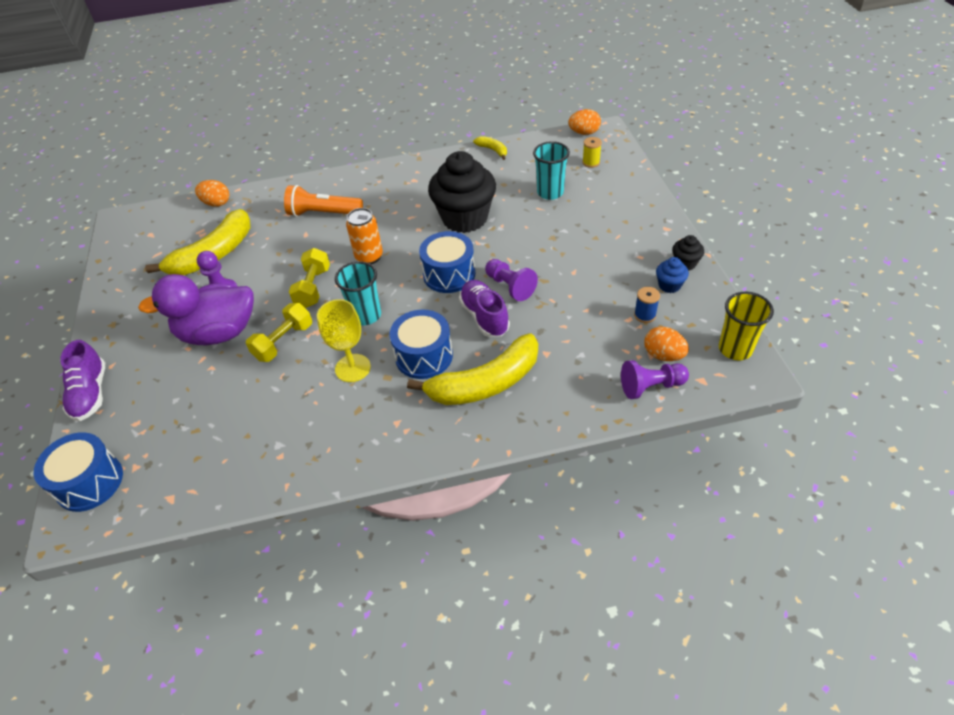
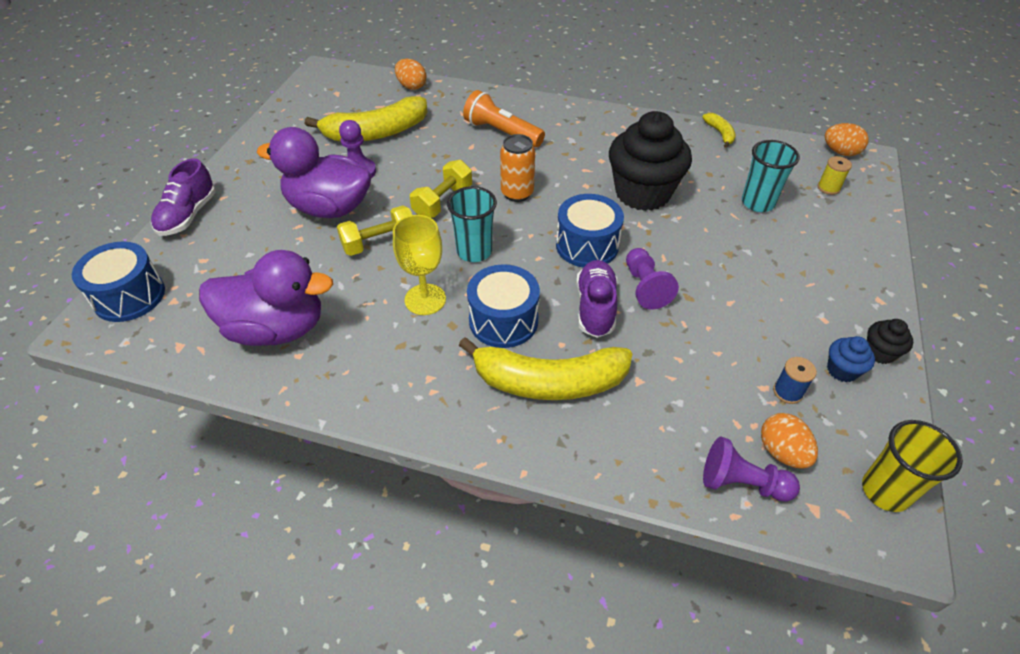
camera: 25 degrees right, 0 degrees up
none -> purple duck [199,250,333,346]

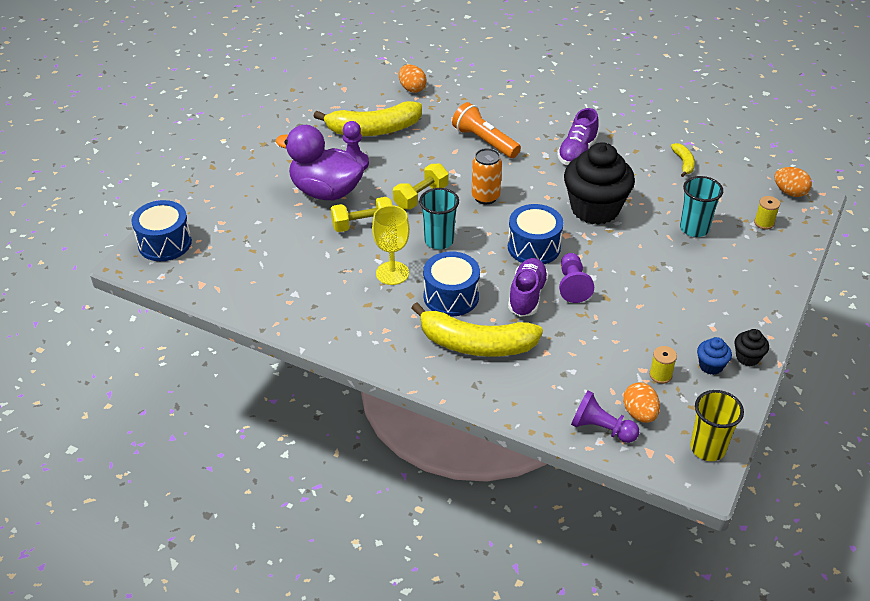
camera: 10 degrees right, 5 degrees down
purple shoe [151,158,216,236] -> purple shoe moved to [557,108,599,165]
purple duck [199,250,333,346] -> none
blue spool [773,357,817,404] -> yellow spool [649,346,677,384]

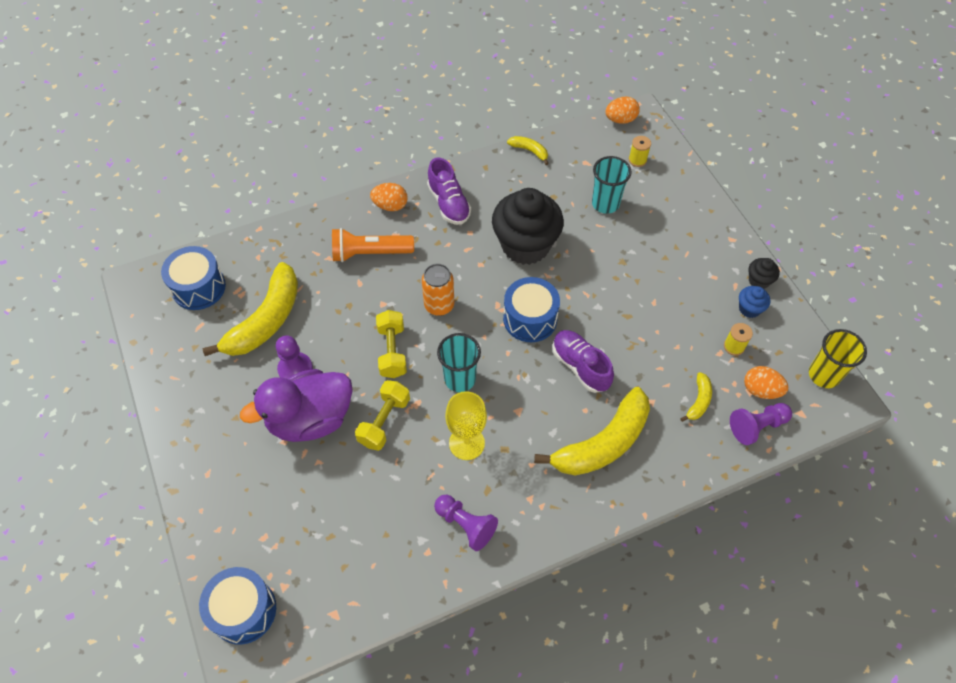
camera: 50 degrees left, 15 degrees up
orange egg [399,65,427,93] -> orange egg moved to [370,183,408,211]
blue drum [423,251,480,317] -> blue drum moved to [161,246,226,310]
purple pawn [559,253,594,303] -> purple pawn moved to [434,494,498,551]
none -> yellow banana [680,372,712,422]

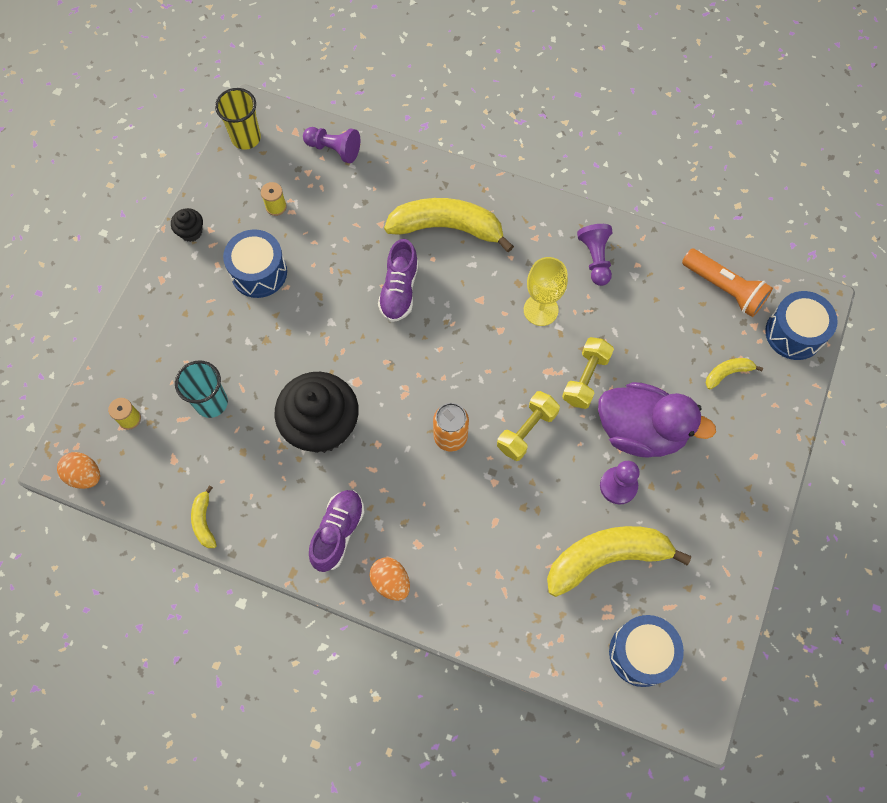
camera: 135 degrees left, 10 degrees up
orange flashlight [332,228,414,262] -> orange flashlight moved to [682,249,773,317]
yellow dumbbell [355,380,410,451] -> yellow dumbbell turned 45 degrees counterclockwise [562,337,614,409]
turquoise cup [437,333,481,392] -> none
blue drum [503,277,560,342] -> blue drum moved to [223,229,287,298]
yellow banana [680,372,712,422] -> yellow banana moved to [706,358,763,389]
blue cupcake [739,286,770,318] -> none
orange egg [744,366,788,399] -> none

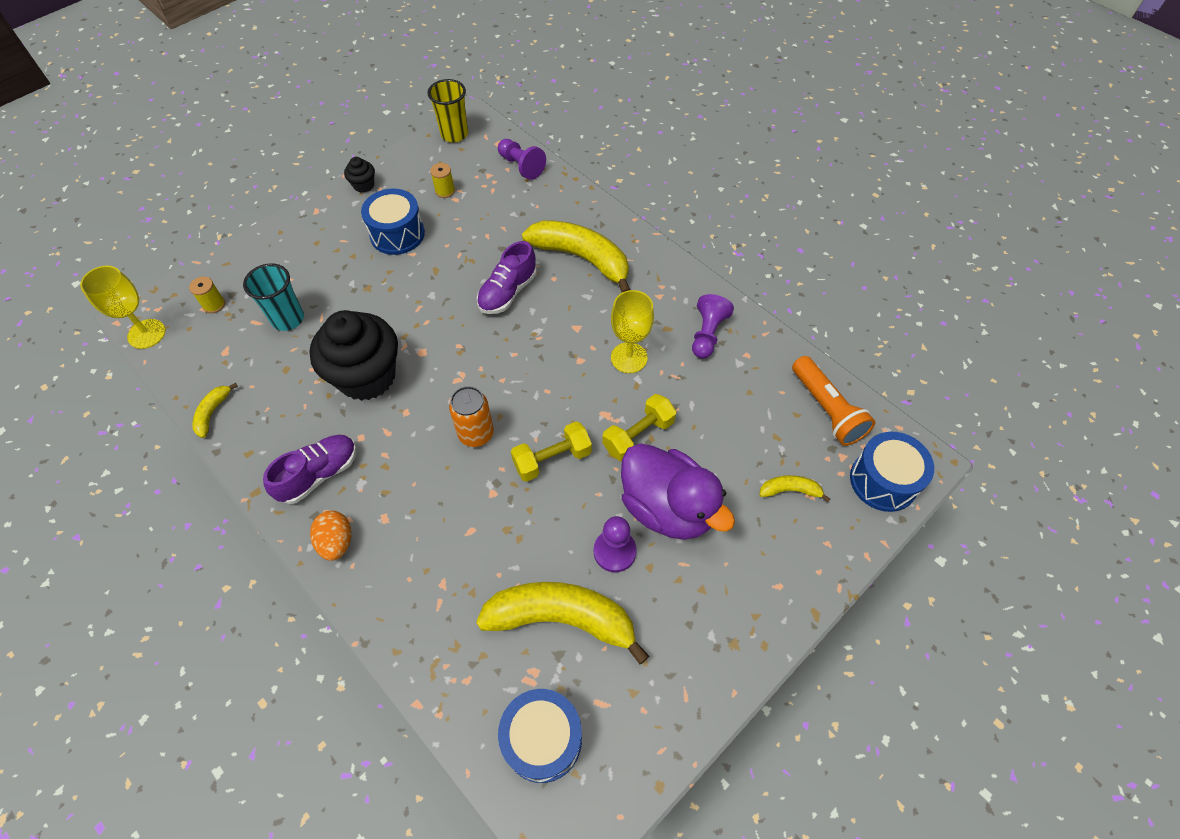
camera: 25 degrees right, 10 degrees down
orange egg [57,452,100,489] -> yellow goblet [80,266,166,349]

